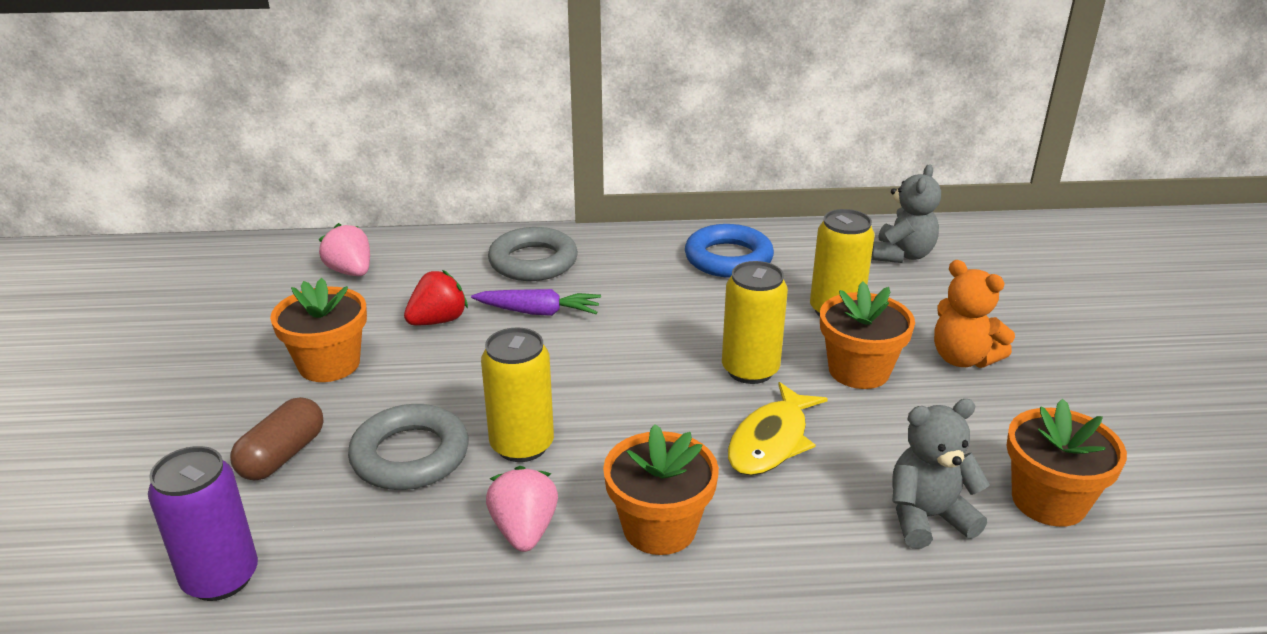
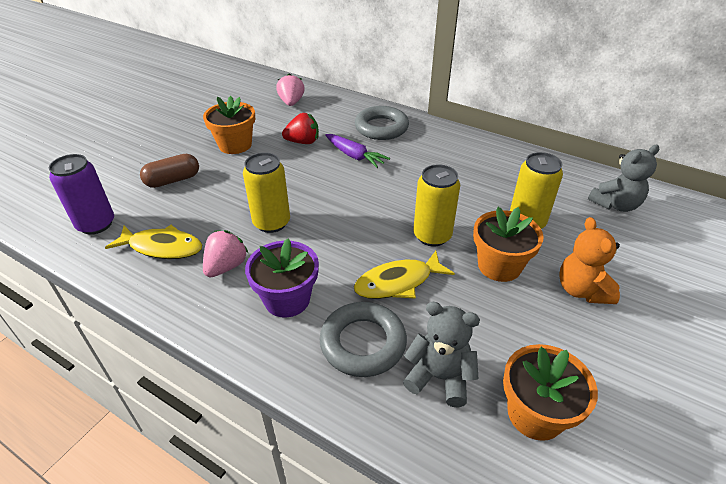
camera: 35 degrees right, 10 degrees up
grey ring [348,404,469,490] -> grey ring moved to [320,302,407,377]
orange flower pot [603,424,719,555] -> purple flower pot [245,238,319,318]
blue ring [685,224,774,278] -> none
none -> yellow fish [105,225,202,259]

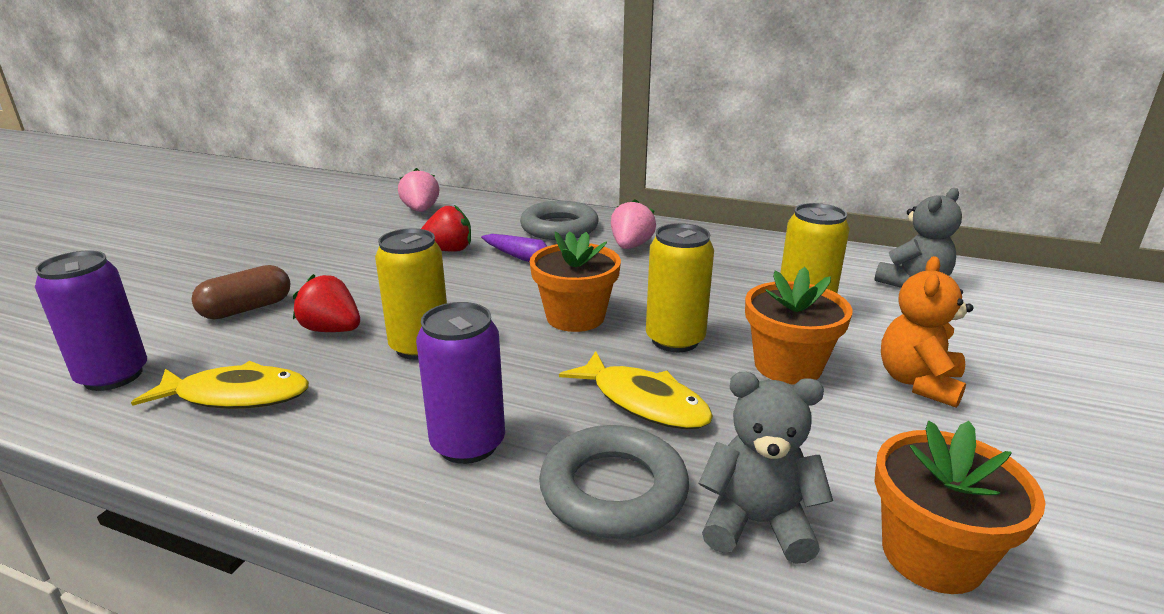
camera: 10 degrees left, 15 degrees down
orange flower pot [203,96,255,154] -> orange flower pot moved to [530,231,621,332]
pink strawberry [203,230,248,278] -> pink strawberry moved to [611,199,656,249]
purple flower pot [245,238,319,318] -> purple can [416,302,505,464]
yellow fish [354,251,455,299] -> yellow fish turned 105 degrees counterclockwise [559,351,713,429]
orange teddy bear [560,217,620,304] -> orange teddy bear turned 45 degrees clockwise [881,256,974,408]
none -> red strawberry [293,274,360,332]

